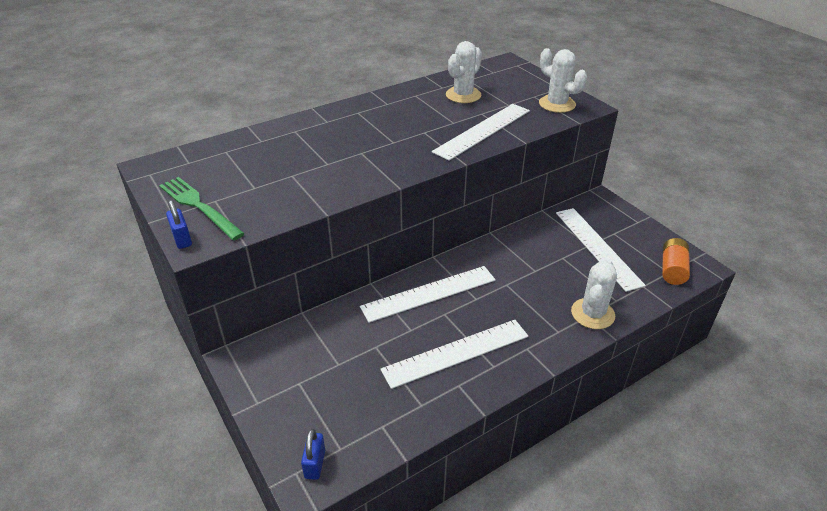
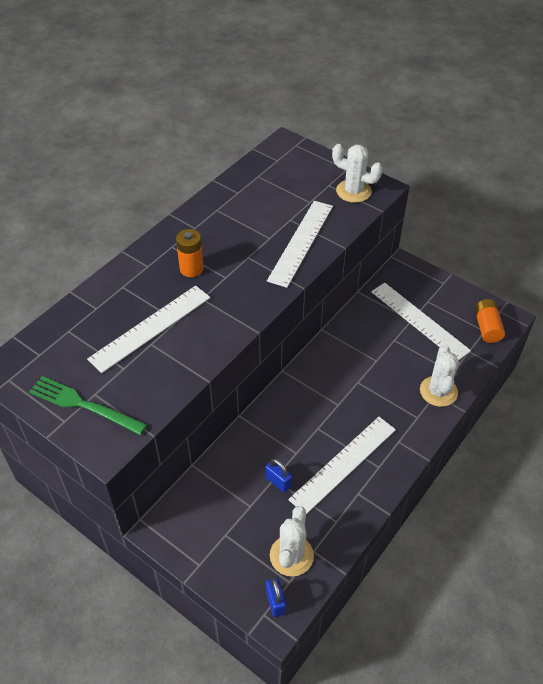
camera: 20 degrees left, 10 degrees up
blue padlock [166,200,192,249] -> blue padlock moved to [265,459,292,493]
white ruler [360,266,496,323] -> white ruler moved to [87,286,211,373]
white cactus [446,41,482,103] -> white cactus moved to [270,506,314,576]
none -> orange battery [176,229,204,277]

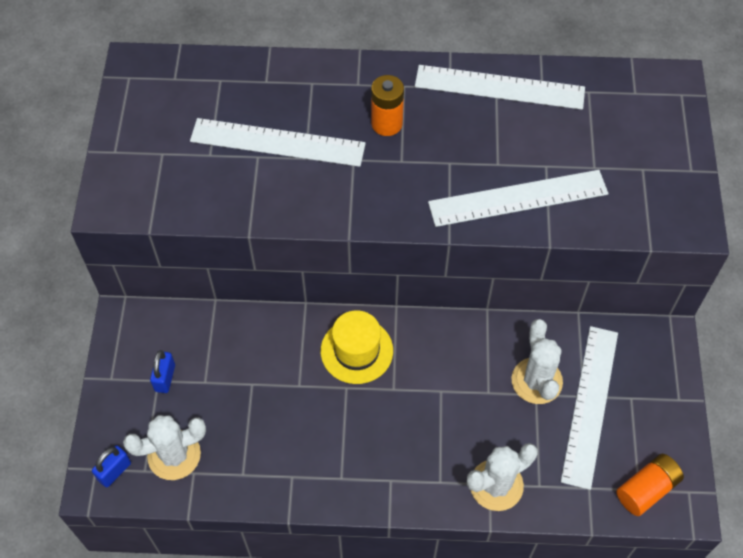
camera: 55 degrees right, 10 degrees up
green fork [29,376,147,435] -> none
blue padlock [265,459,292,493] -> blue padlock moved to [150,350,175,393]
white ruler [288,417,396,514] -> white ruler moved to [415,65,585,110]
white cactus [332,144,382,203] -> white cactus moved to [511,319,563,404]
none -> yellow hat [321,310,393,384]

